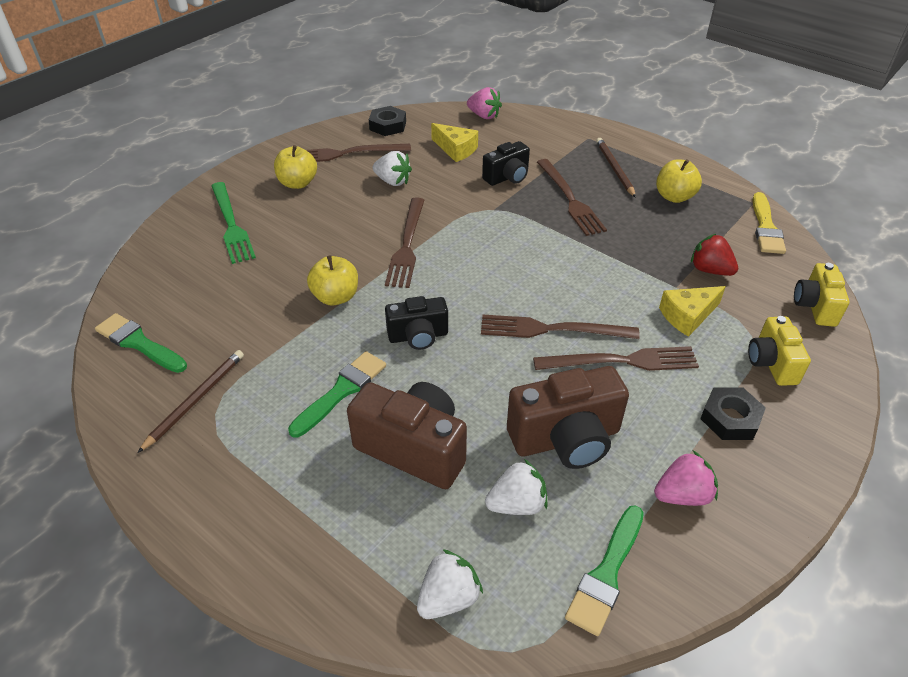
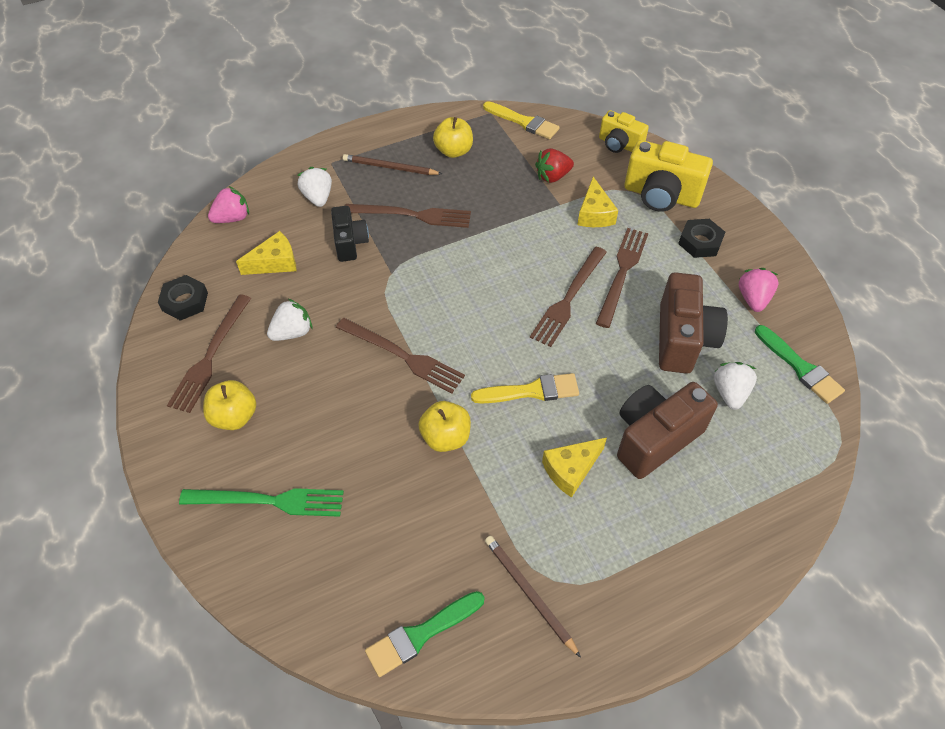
camera: 65 degrees left, 10 degrees up
green brush [288,351,386,438] -> yellow cheese [542,437,607,498]
black camera [385,296,448,350] -> yellow brush [471,373,579,404]
white strawberry [417,549,483,619] -> white strawberry moved to [298,167,332,207]
yellow camera [748,316,811,386] -> yellow camera [625,140,713,212], size x1.62

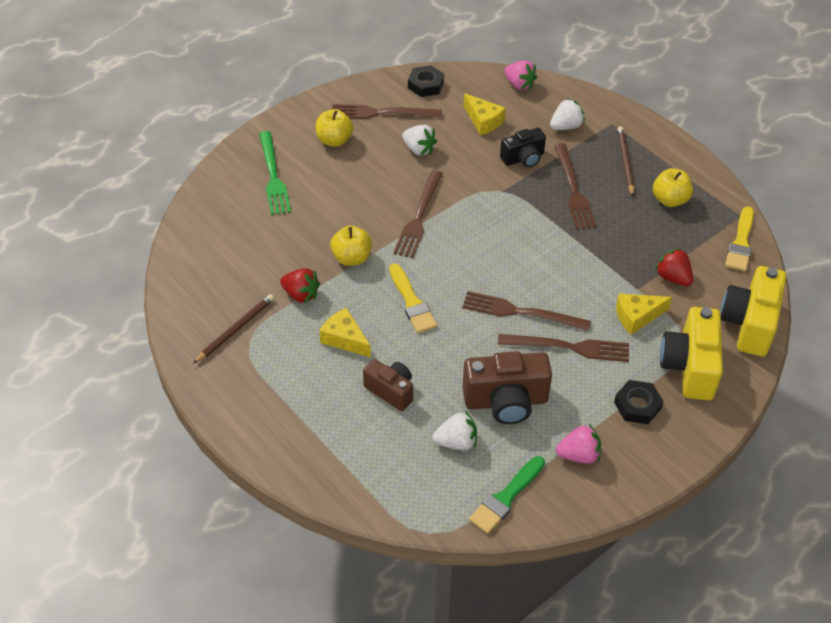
camera: 75 degrees right, 5 degrees down
green brush [365,591,485,677] -> none
yellow camera [599,110,649,153] -> yellow camera [720,266,786,357], size x1.62
brown camera [617,382,718,479] -> brown camera [363,359,413,411], size x0.62
none -> red strawberry [280,268,320,303]

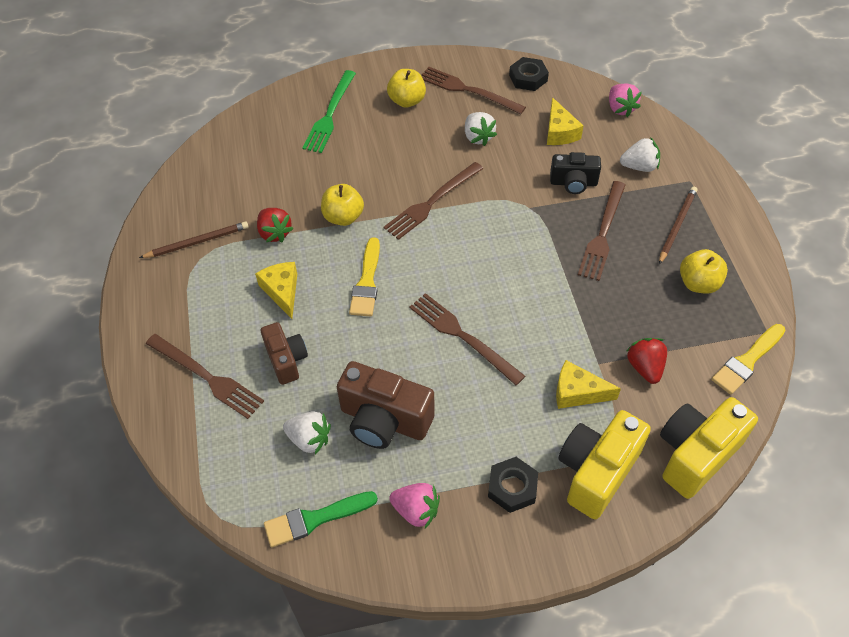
camera: 30 degrees right, 5 degrees up
brown fork [498,334,629,362] -> brown fork moved to [146,334,264,419]

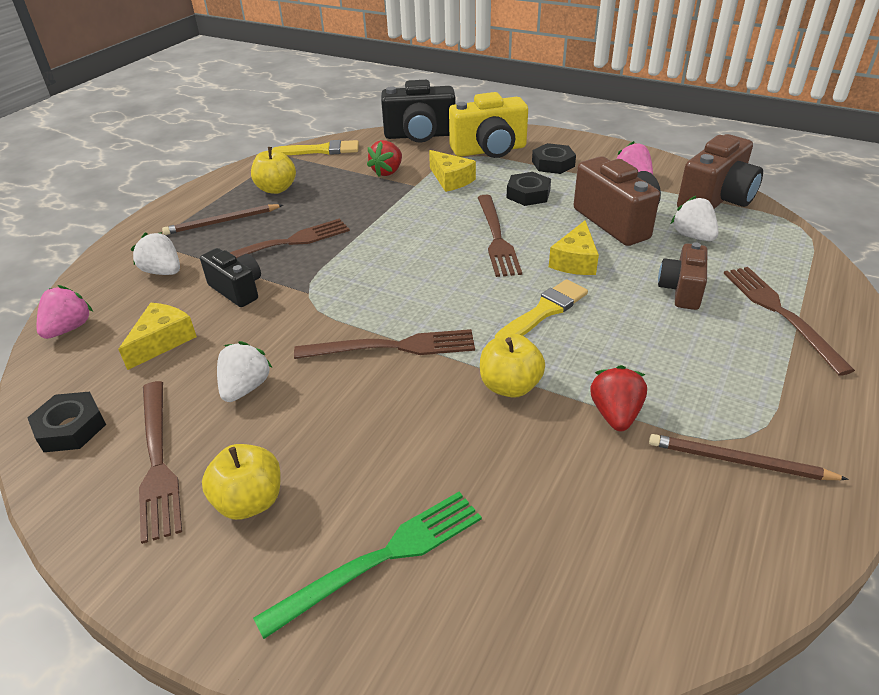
camera: 140 degrees left, 15 degrees down
yellow cheese [255,262,297,319] -> yellow cheese moved to [549,220,599,275]
green brush [264,491,378,547] -> brown camera [677,134,763,209]
yellow camera [660,397,758,499] -> black camera [381,80,456,143]
none -> black nut [507,172,551,206]

